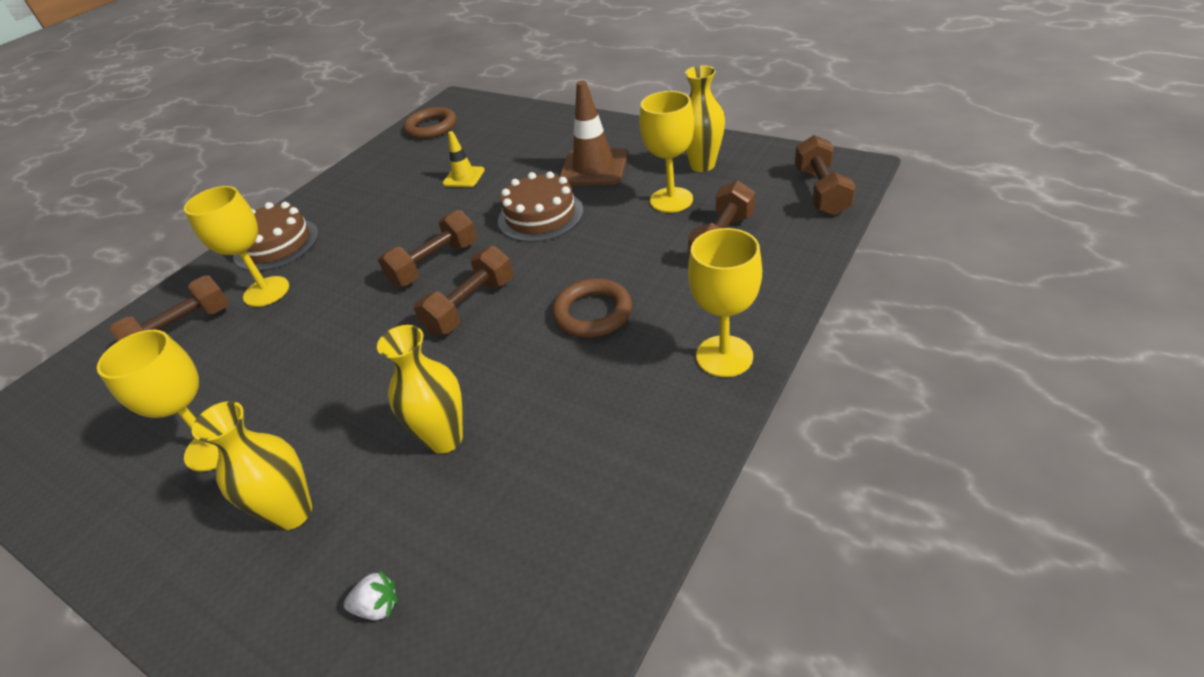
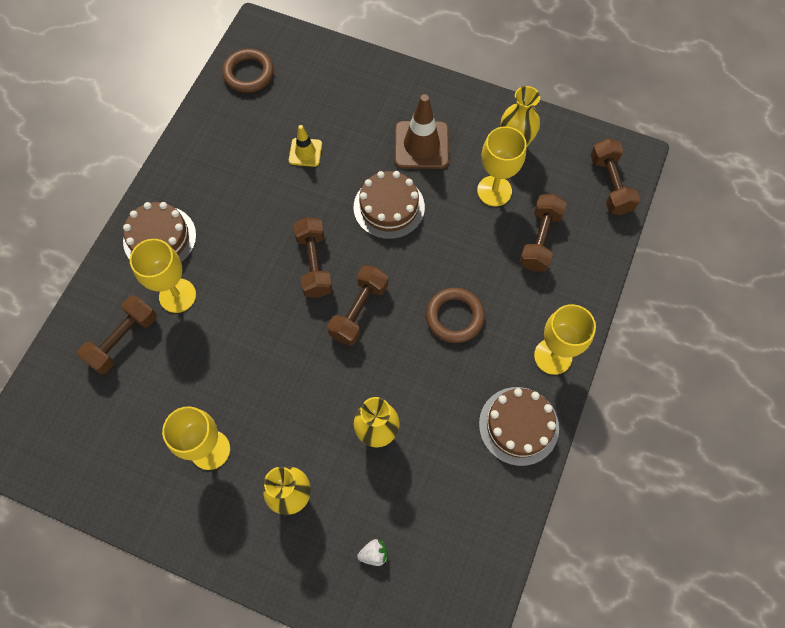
camera: 15 degrees left, 25 degrees up
brown dumbbell [378,210,477,287] -> brown dumbbell turned 45 degrees counterclockwise [294,217,332,298]
none -> brown cake [479,387,559,466]

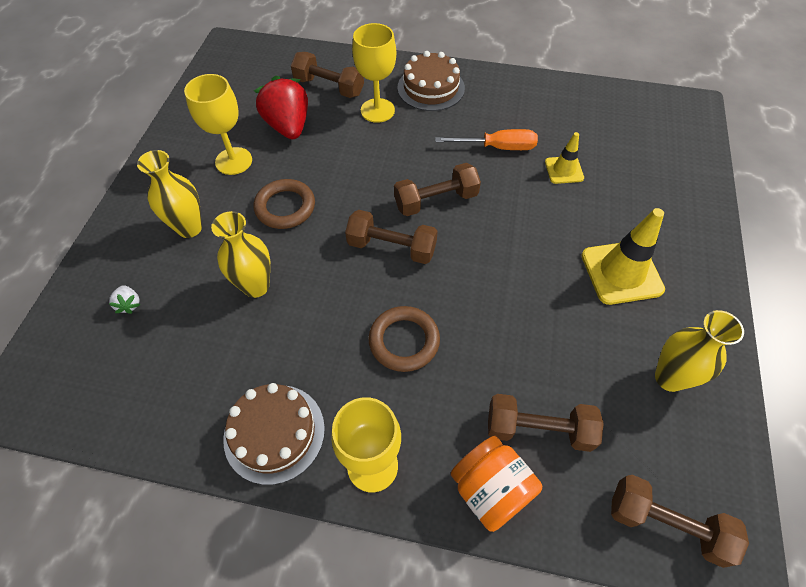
camera: 80 degrees right, 10 degrees down
brown ring [222,49,274,93] -> brown ring moved to [254,179,315,229]
brown cake [354,171,425,239] -> none
brown traffic cone [395,94,449,169] -> yellow traffic cone [581,208,665,305]
yellow goblet [477,126,527,206] -> none
brown dumbbell [590,138,640,215] -> brown dumbbell turned 45 degrees clockwise [611,475,749,568]
none -> red strawberry [254,76,308,139]
none -> orange screwdriver [435,129,538,150]
none -> orange jar [450,436,542,532]

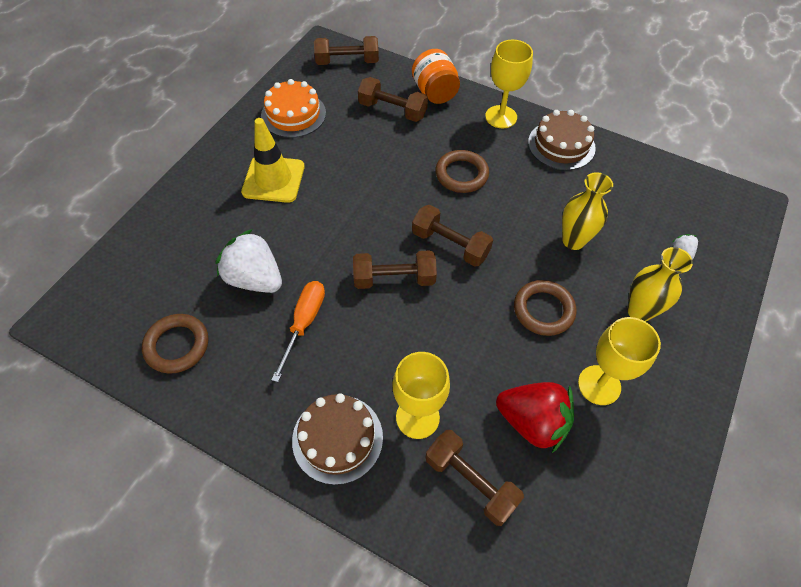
camera: 165 degrees left, 0 degrees up
red strawberry [254,76,308,139] -> red strawberry turned 60 degrees counterclockwise [496,382,574,453]
orange screwdriver [435,129,538,150] -> orange screwdriver turned 90 degrees clockwise [271,281,325,382]
yellow traffic cone [545,132,584,184] -> white strawberry [215,229,282,293]
brown dumbbell [611,475,749,568] -> brown dumbbell turned 45 degrees counterclockwise [314,36,379,65]
yellow vase [655,310,744,392] -> orange cake [261,79,326,138]
none -> brown ring [142,314,208,374]

